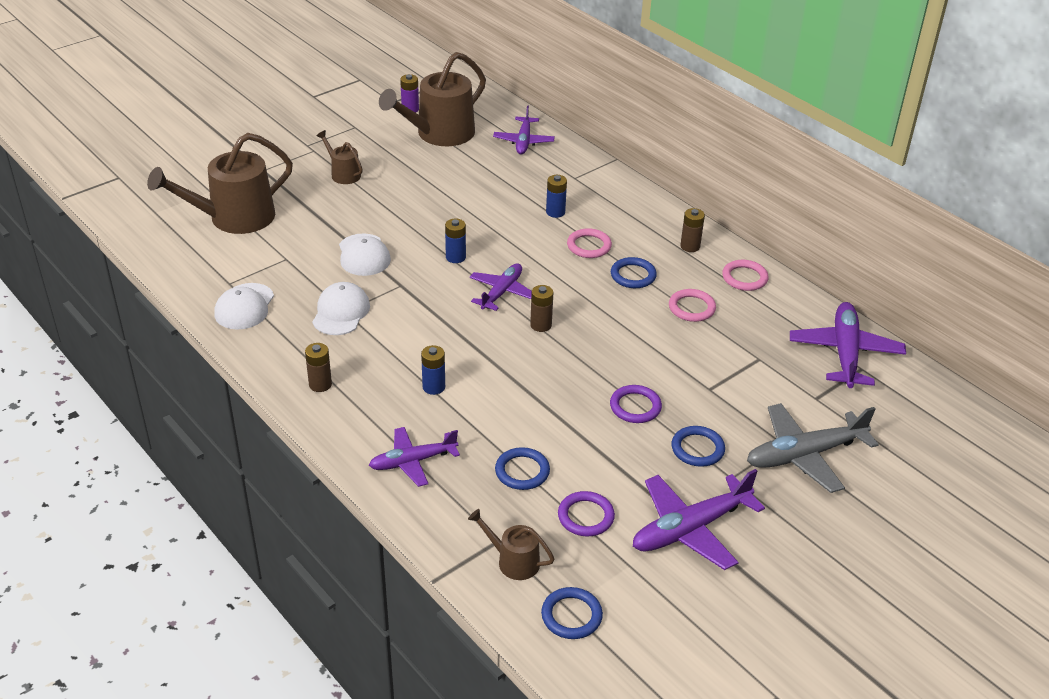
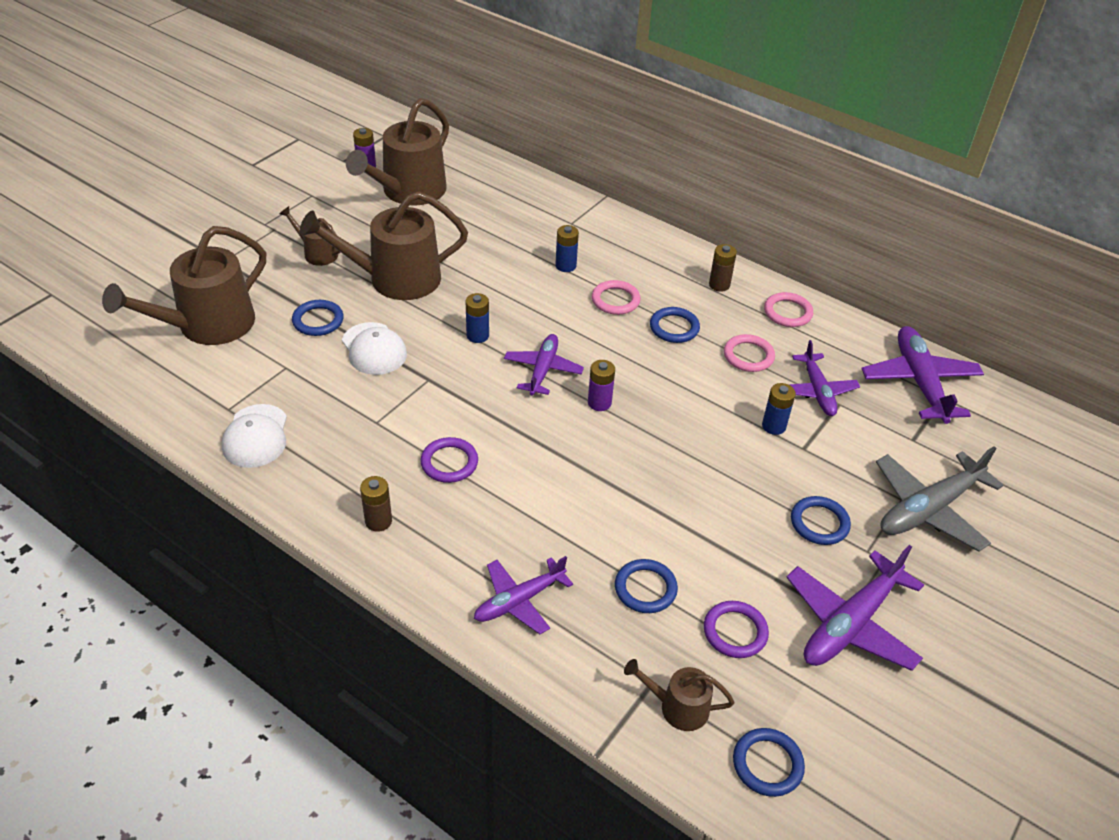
camera: 15 degrees left, 5 degrees up
white cap [312,282,370,335] -> none
blue battery [421,345,445,395] -> blue battery moved to [762,383,796,435]
purple plane [493,105,555,154] -> purple plane moved to [788,340,860,416]
brown battery [530,285,553,332] -> purple battery [588,360,615,411]
purple ring [610,385,662,423] -> purple ring moved to [420,437,478,483]
none -> blue ring [292,300,344,336]
none -> brown watering can [299,192,468,300]

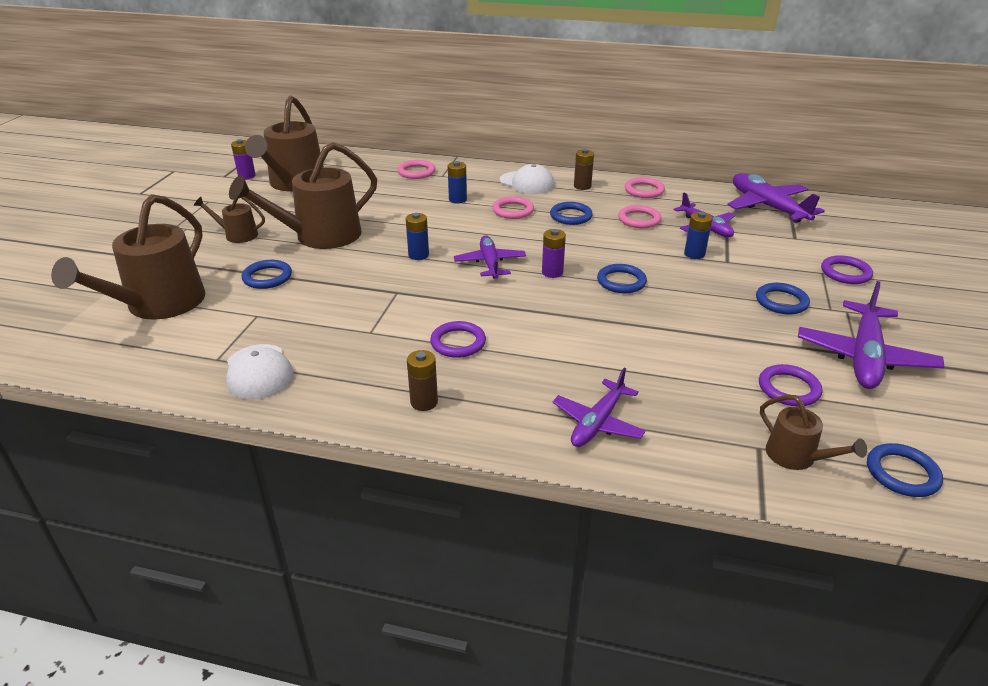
camera: 20 degrees left, 10 degrees down
white cap [342,322,407,375] -> white cap moved to [500,164,555,194]
blue ring [615,559,678,613] -> blue ring moved to [597,264,647,293]
brown watering can [624,659,734,731] -> brown watering can turned 120 degrees counterclockwise [760,395,867,470]
grey plane [876,446,1004,552] -> purple ring [821,255,873,284]
none -> pink ring [398,160,435,179]

